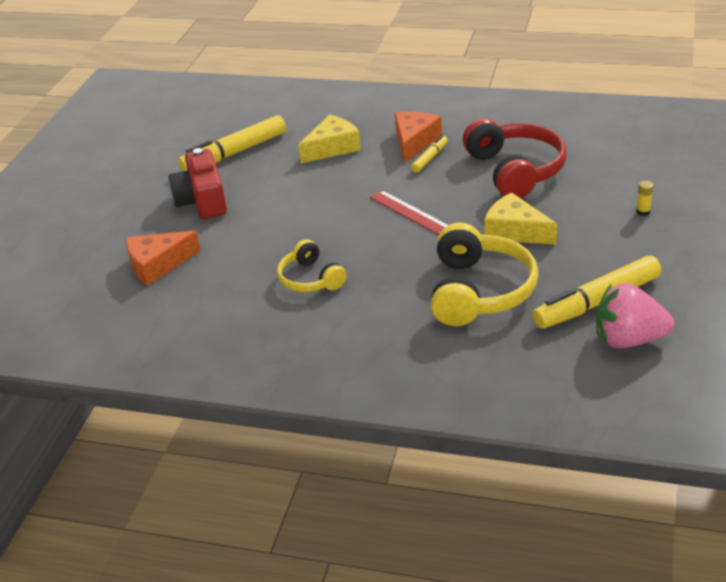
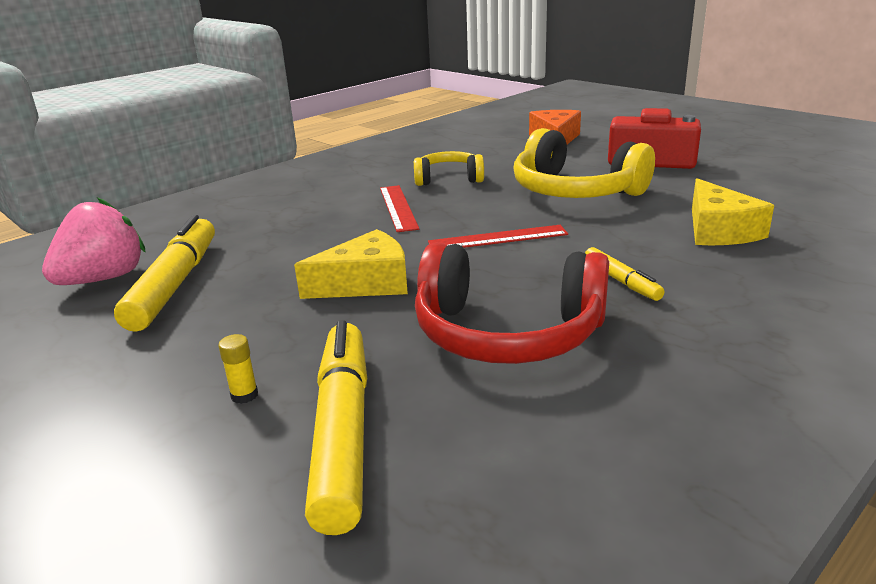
camera: 120 degrees right, 10 degrees down
yellow marker [178,115,286,171] -> yellow marker moved to [305,320,367,535]
orange cheese [395,112,442,163] -> none
yellow headphones [431,222,539,326] -> yellow headphones moved to [513,128,655,198]
none -> red ruler [380,185,419,232]

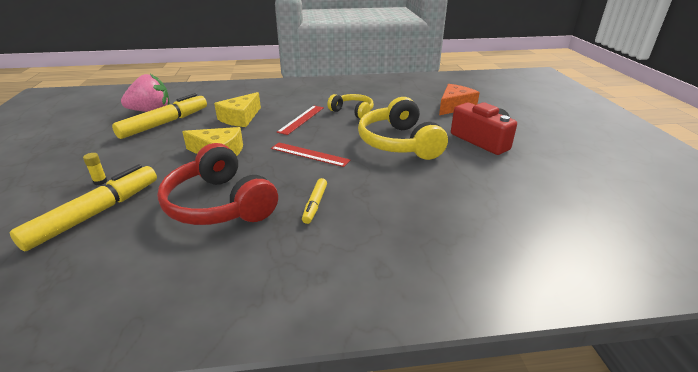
camera: 35 degrees right, 5 degrees up
yellow cheese [692,178,774,245] -> yellow cheese moved to [214,92,261,127]

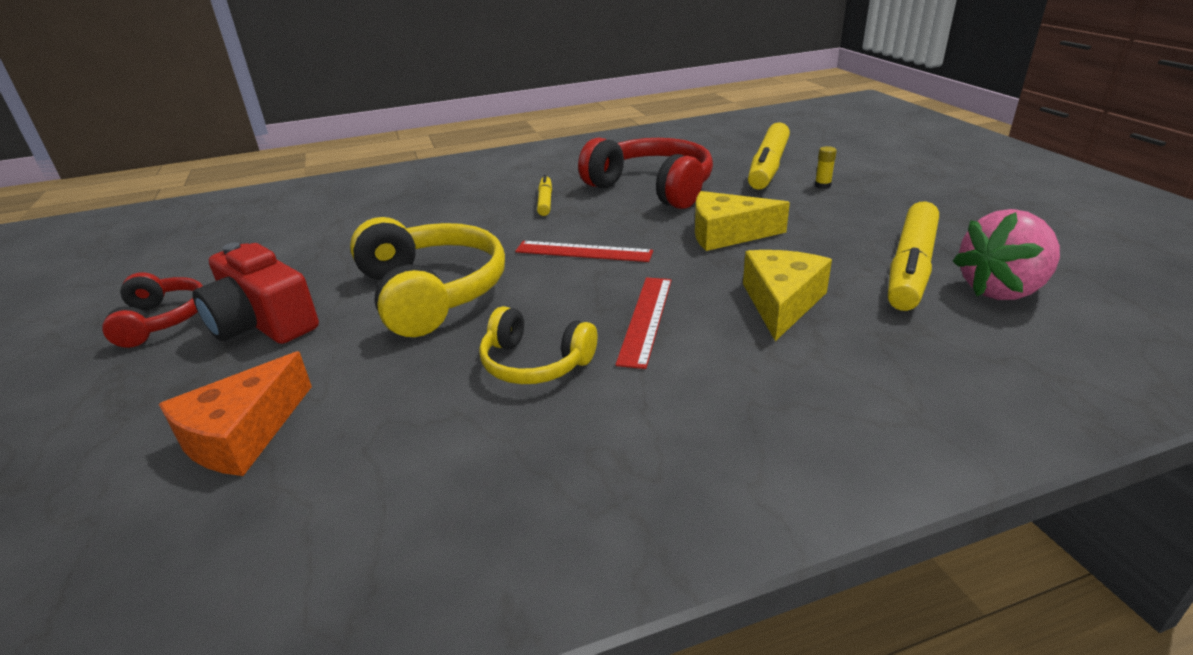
camera: 170 degrees right, 0 degrees up
none -> red headphones [102,272,203,348]

